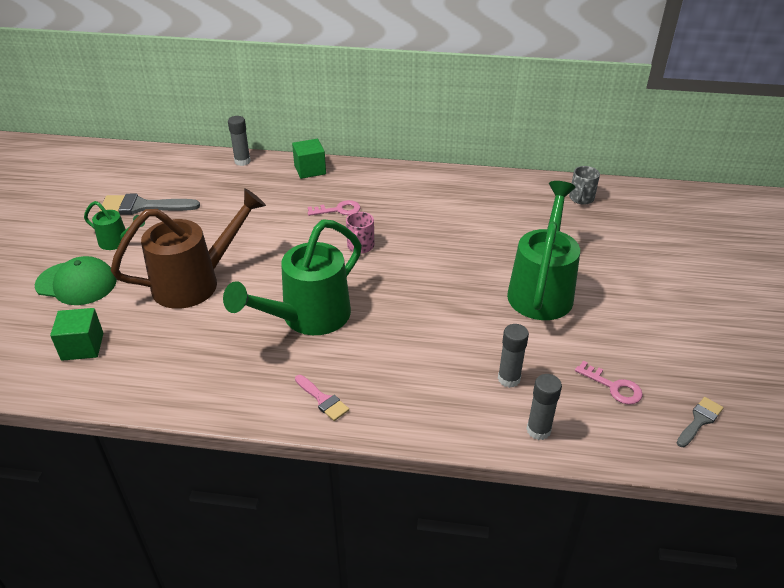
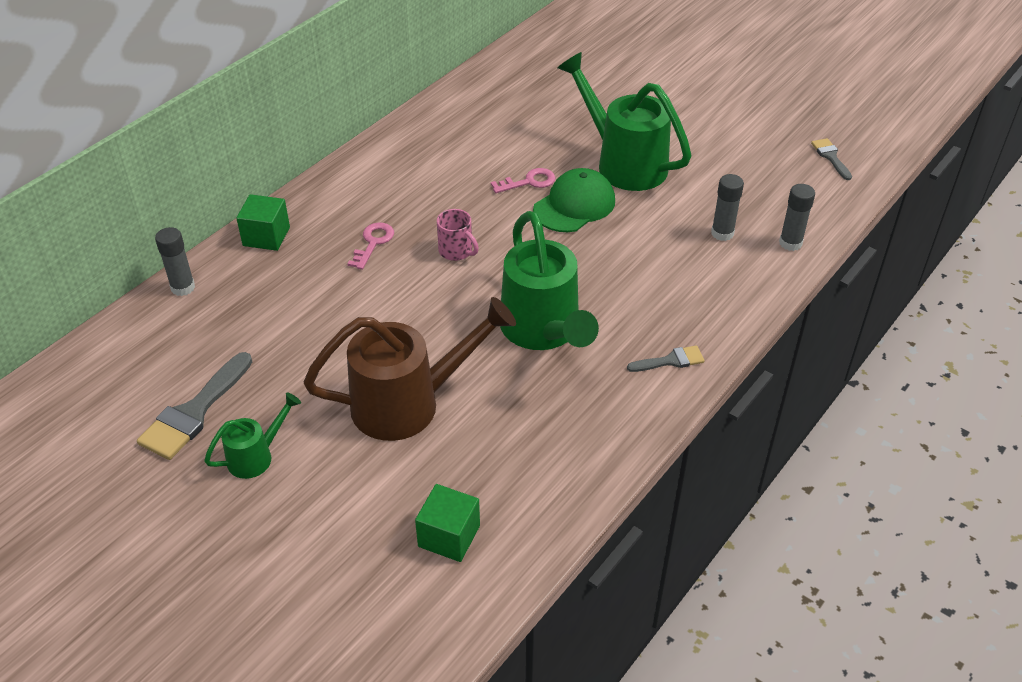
camera: 60 degrees left, 5 degrees up
green cap [35,256,117,305] -> green cap moved to [533,168,615,232]
brown watering can [111,188,266,309] -> brown watering can turned 75 degrees clockwise [304,297,516,441]
pink brush [295,375,349,421] -> grey brush [627,345,705,372]
grey mug [569,166,600,205] -> none
pink key [575,360,643,405] -> pink key moved to [491,168,556,193]

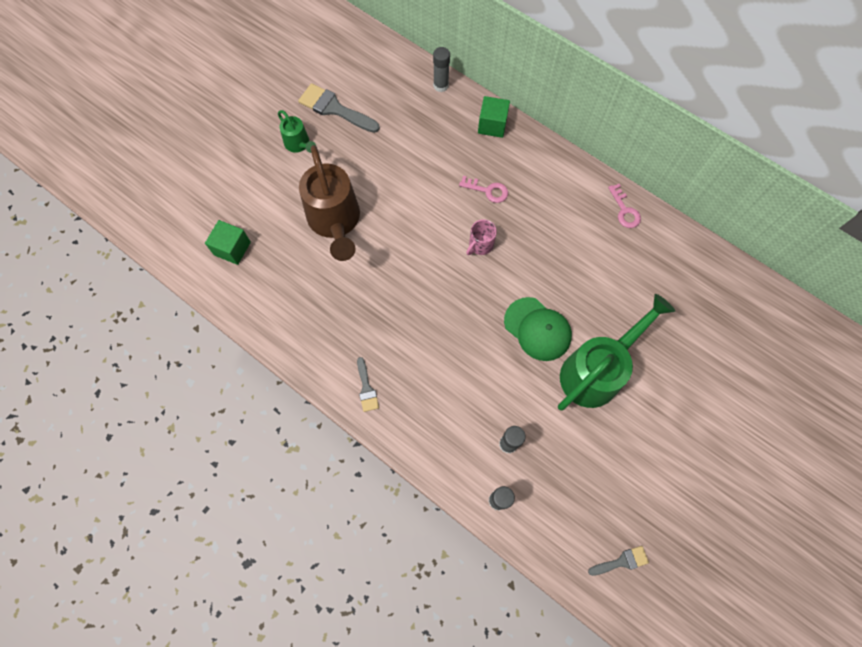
camera: 90 degrees right, 25 degrees up
pink key [491,168,556,193] -> pink key moved to [608,184,641,228]
green watering can [500,211,599,350] -> none

